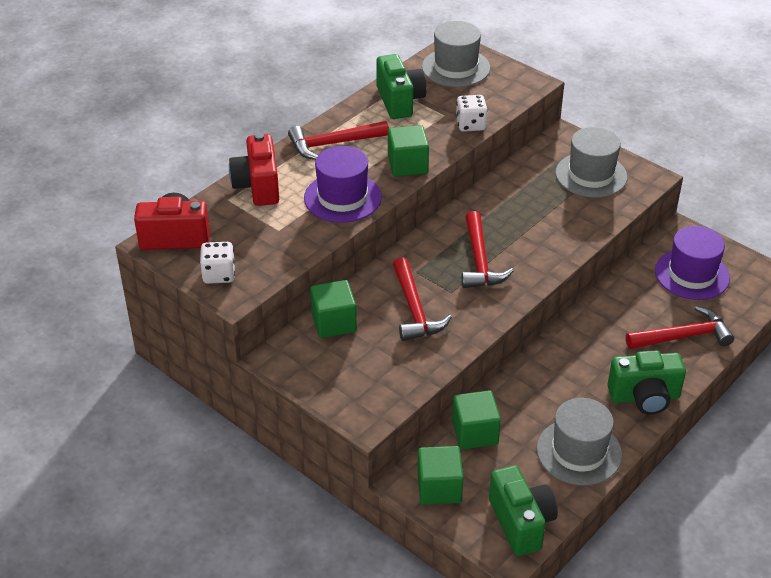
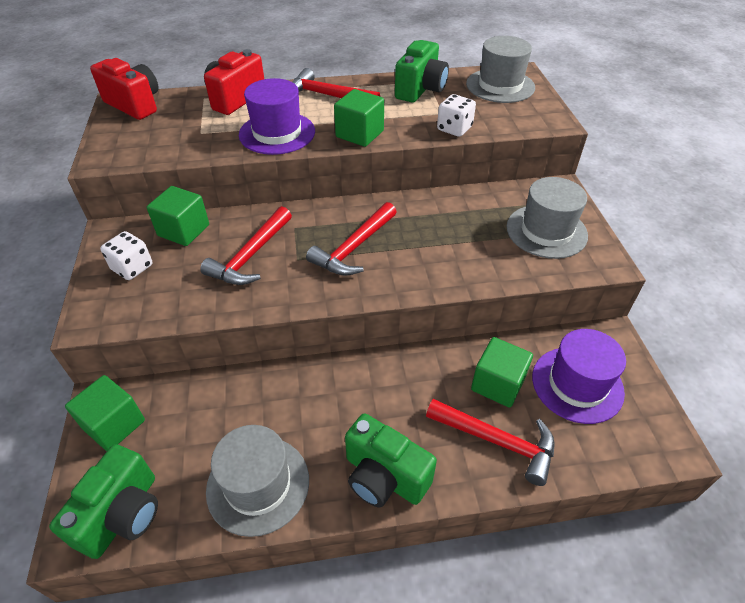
camera: 40 degrees right, 5 degrees up
white dice [200,242,235,284] -> white dice moved to [100,231,152,280]
green cube [452,390,501,449] -> green cube moved to [471,337,533,408]

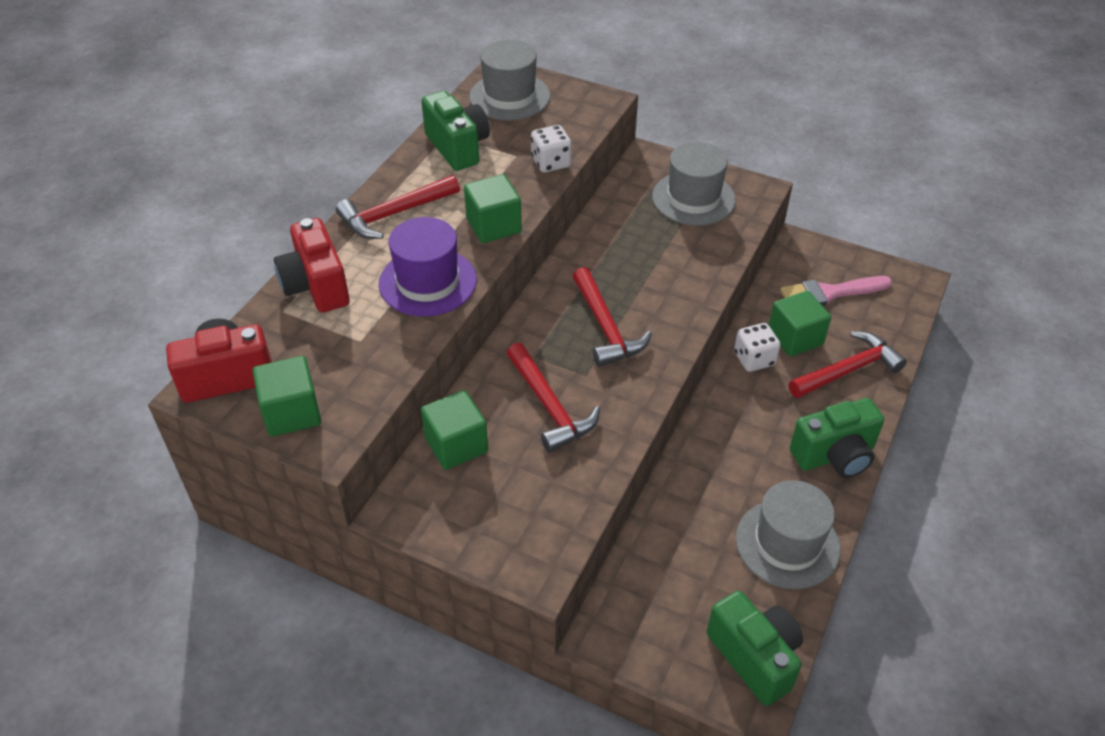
camera: 55 degrees left, 0 degrees up
green cube [65,375,145,451] -> green cube moved to [253,356,321,437]
white dice [100,231,152,280] -> white dice moved to [734,323,781,372]
purple hat [532,329,626,424] -> pink brush [780,276,892,306]

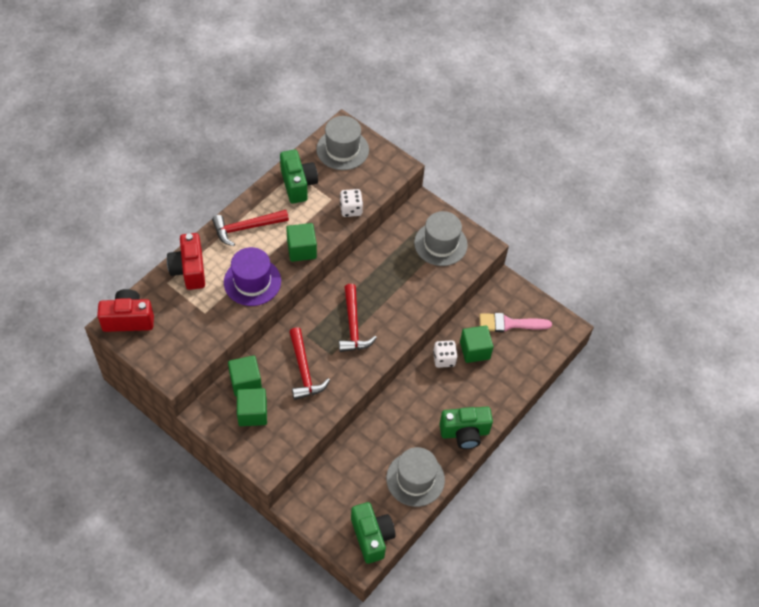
camera: 10 degrees right, 10 degrees up
green cube [253,356,321,437] -> green cube moved to [237,388,267,426]
red hammer [789,331,907,398] -> none

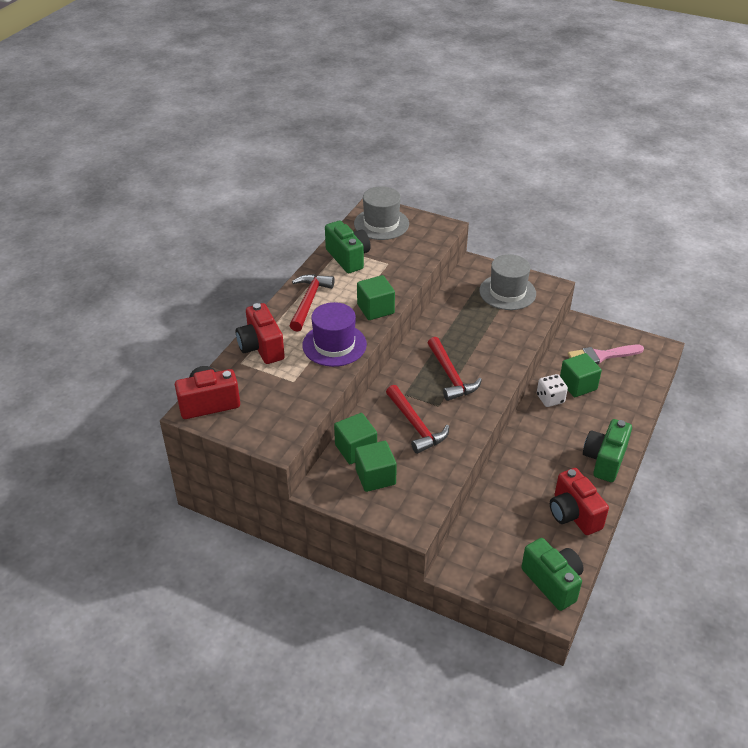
camera: 10 degrees left, 15 degrees down
red hammer [212,210,289,246] -> red hammer turned 135 degrees clockwise [289,274,335,332]
white dice [340,189,363,217] -> none
grey hat [386,447,445,507] -> red camera [550,468,609,535]
green camera [440,407,493,449] -> green camera turned 135 degrees clockwise [583,419,632,482]

